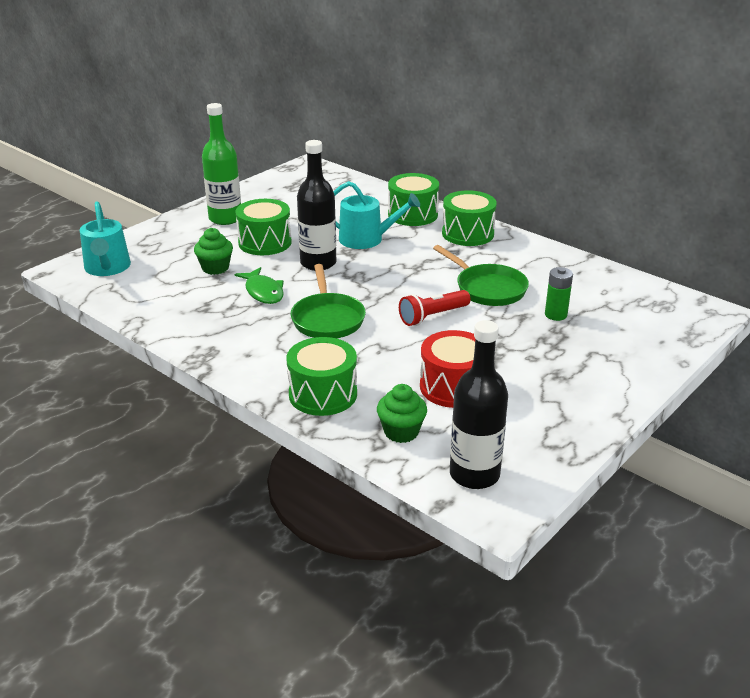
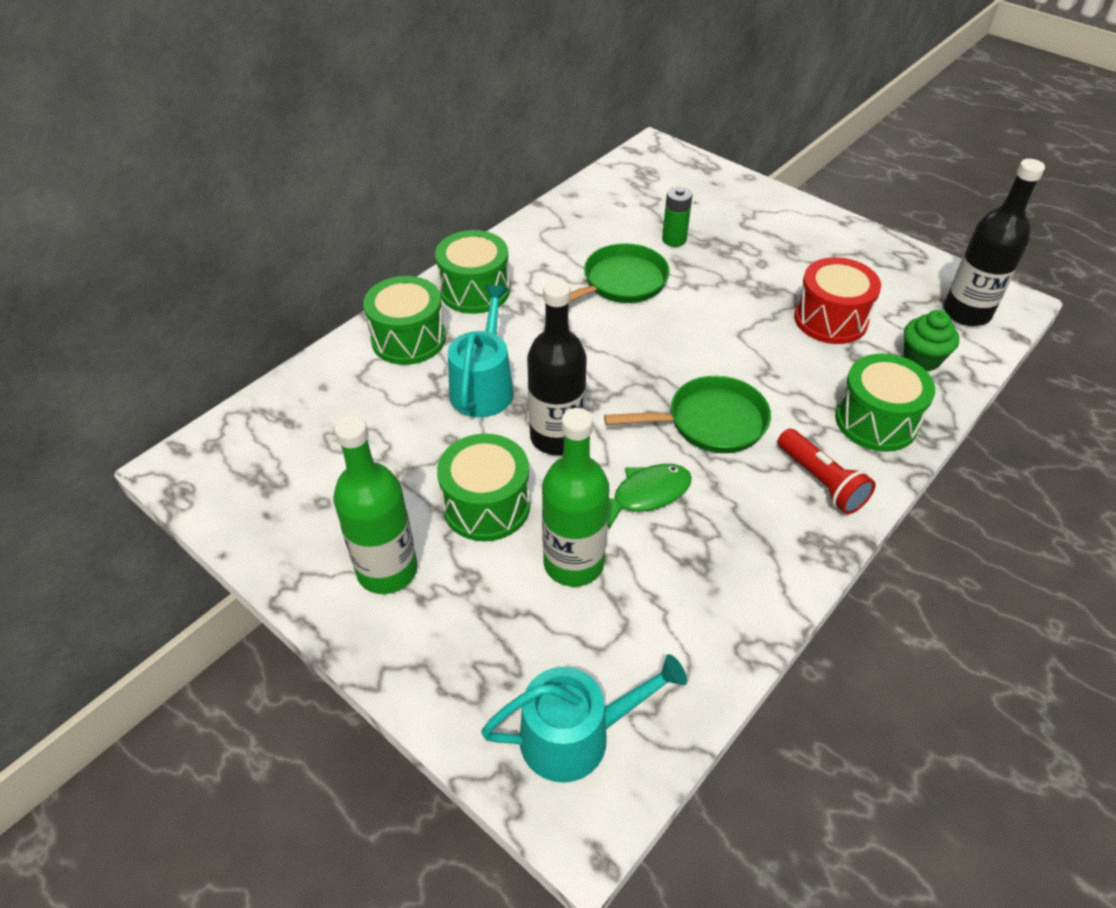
camera: 90 degrees left, 15 degrees up
green cupcake [194,228,233,275] -> green bottle [542,408,609,587]
red flashlight [399,290,471,326] -> red flashlight moved to [778,429,876,514]

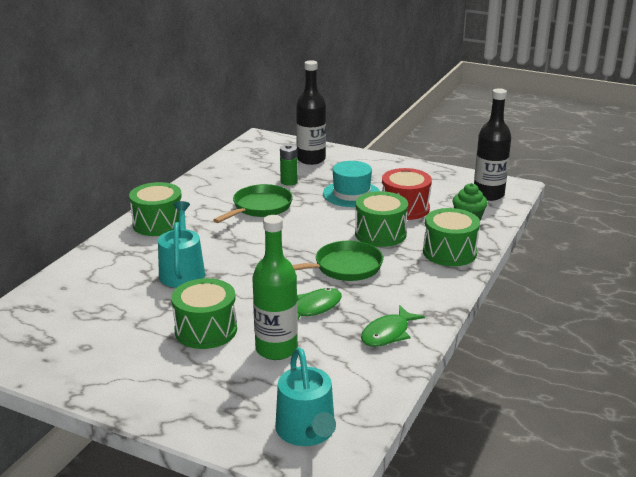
camera: 15 degrees left, 20 degrees down
green bottle [333,415,418,594] -> none
green drum [363,276,446,365] -> green drum moved to [355,191,408,247]
turquoise watering can [481,654,687,783] -> turquoise watering can turned 105 degrees clockwise [275,347,336,446]
black bottle [527,280,587,455] -> black bottle moved to [296,60,326,165]
red flashlight [778,429,876,514] -> none
none -> turquoise hat [323,161,380,207]
none -> green fish [361,306,425,347]

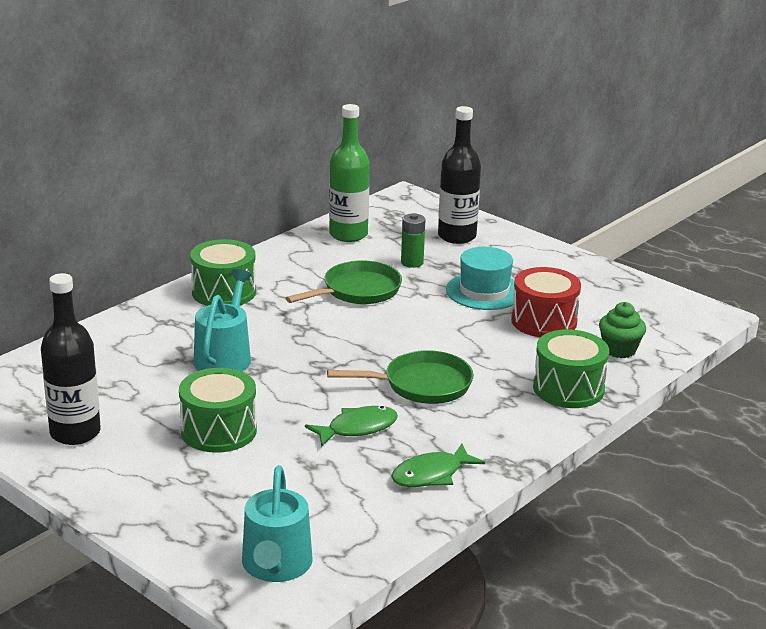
camera: 15 degrees right, 0 degrees up
green bottle [252,215,298,360] -> green bottle moved to [329,104,370,242]
green drum [355,191,408,247] -> none
black bottle [474,88,511,201] -> black bottle moved to [41,273,101,445]

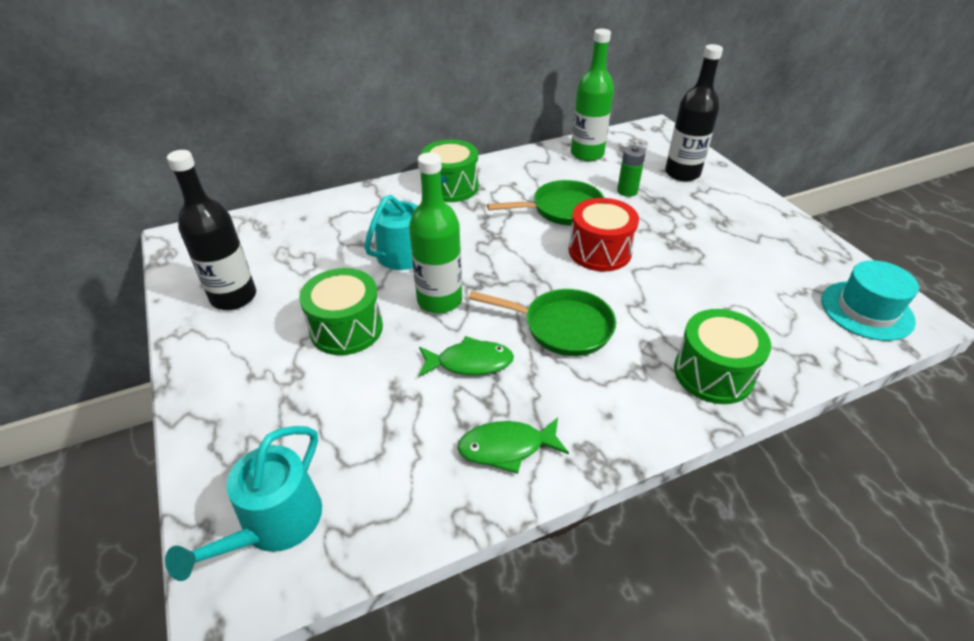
camera: 25 degrees right, 15 degrees up
turquoise hat [446,247,514,310] -> turquoise hat moved to [821,260,919,341]
red drum [511,267,581,337] -> red drum moved to [568,198,639,271]
green cupcake [599,302,646,358] -> none
none -> green bottle [409,152,462,313]

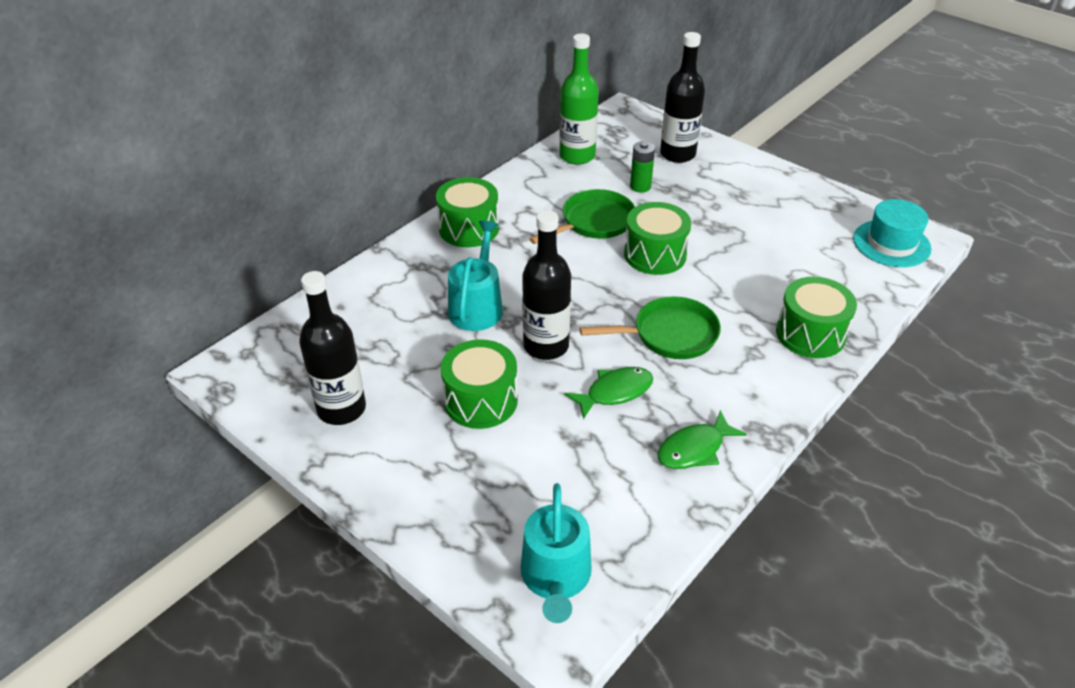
camera: 25 degrees left, 0 degrees up
green bottle [409,152,462,313] -> black bottle [522,210,571,360]
red drum [568,198,639,271] -> green drum [624,202,691,275]

